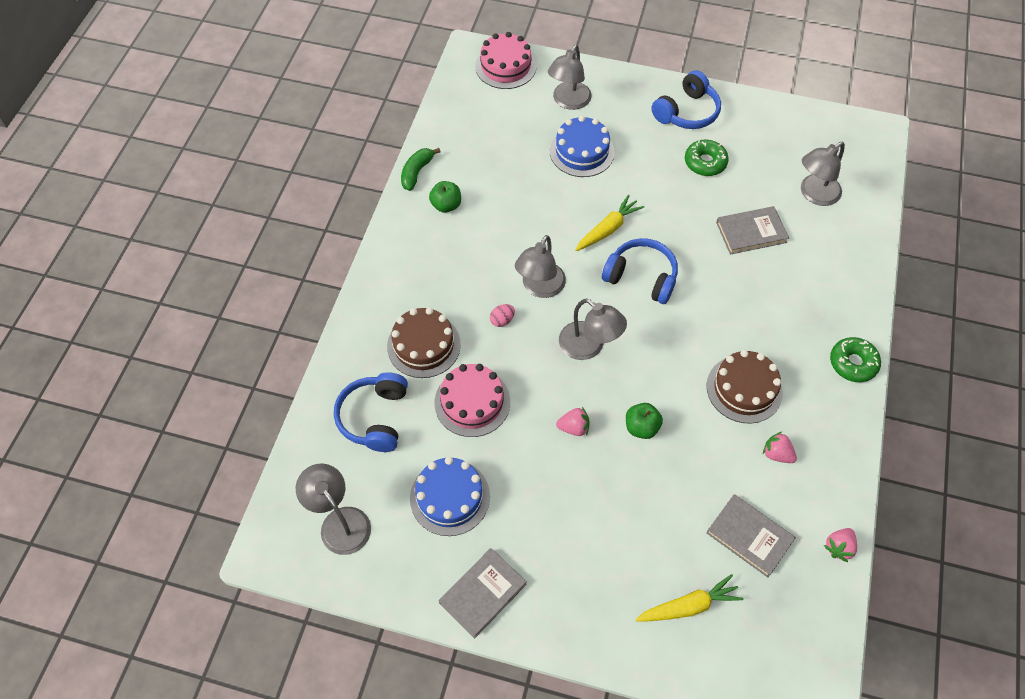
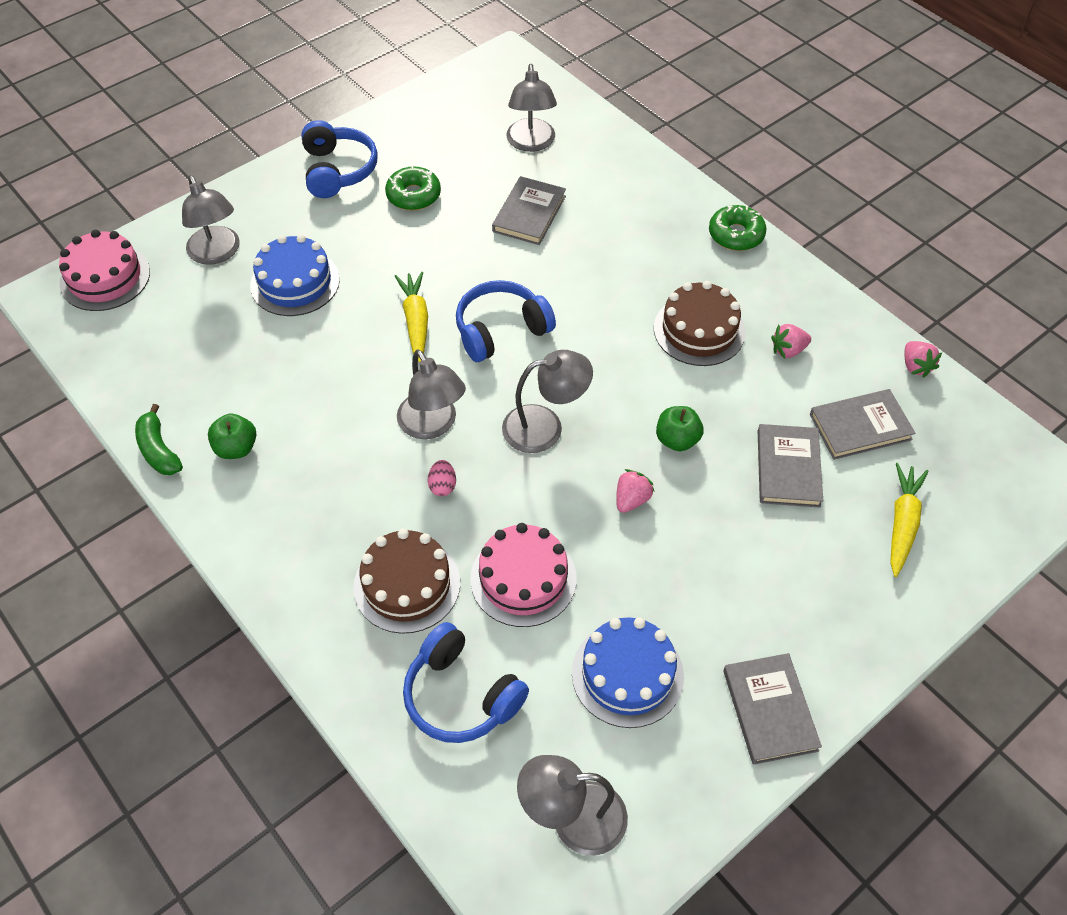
camera: 55 degrees left, 5 degrees down
none -> grey book [758,424,823,508]

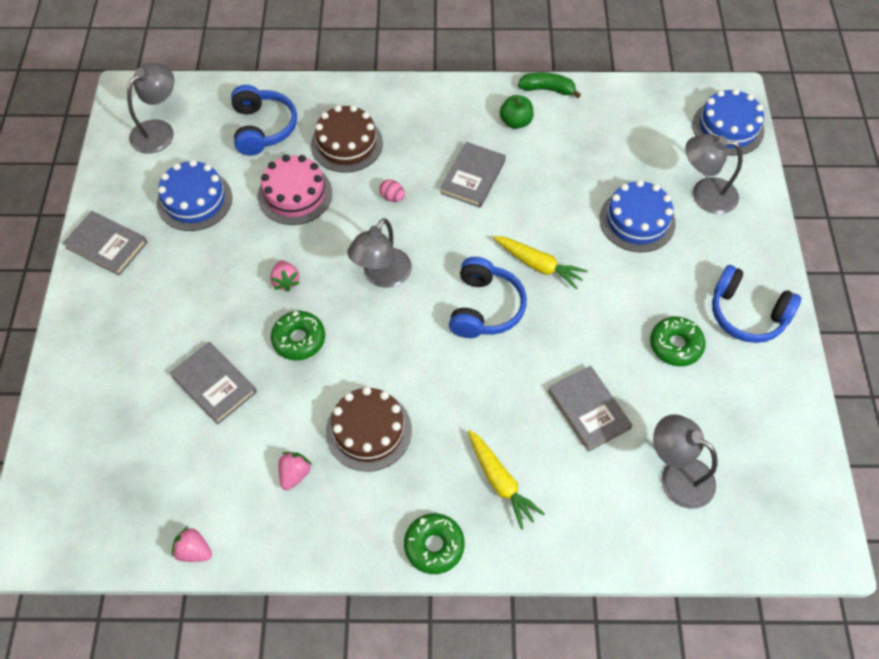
camera: 130 degrees right, 5 degrees up
pink cake [59,230,150,311] -> blue cake [692,88,764,156]
grey lamp [397,349,466,439] -> none
blue headphones [403,622,529,743] -> blue headphones turned 90 degrees clockwise [231,85,297,156]
green apple [656,406,704,451] -> green donut [271,311,325,360]
grey book [810,389,916,460] -> grey book moved to [440,142,506,208]
yellow carrot [890,463,929,577] -> yellow carrot moved to [468,430,545,530]

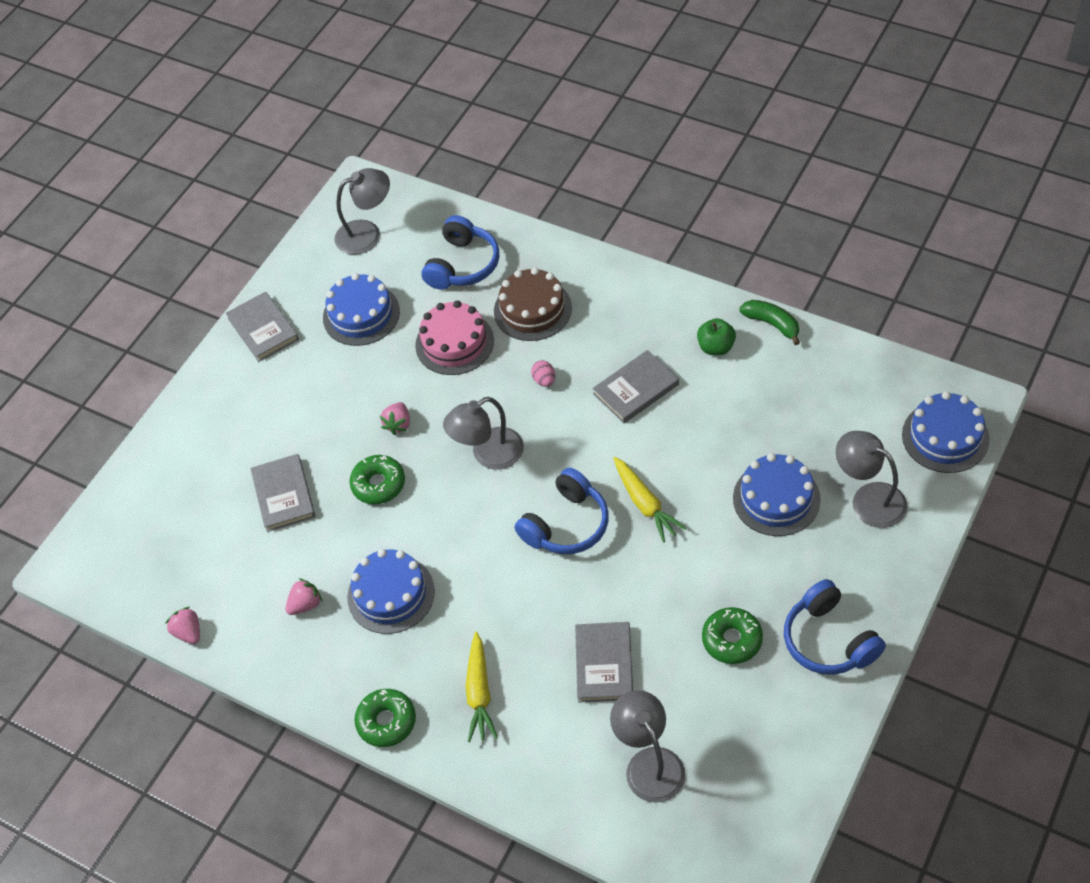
camera: 35 degrees right, 5 degrees down
brown cake [326,387,412,472] -> blue cake [347,549,435,634]

